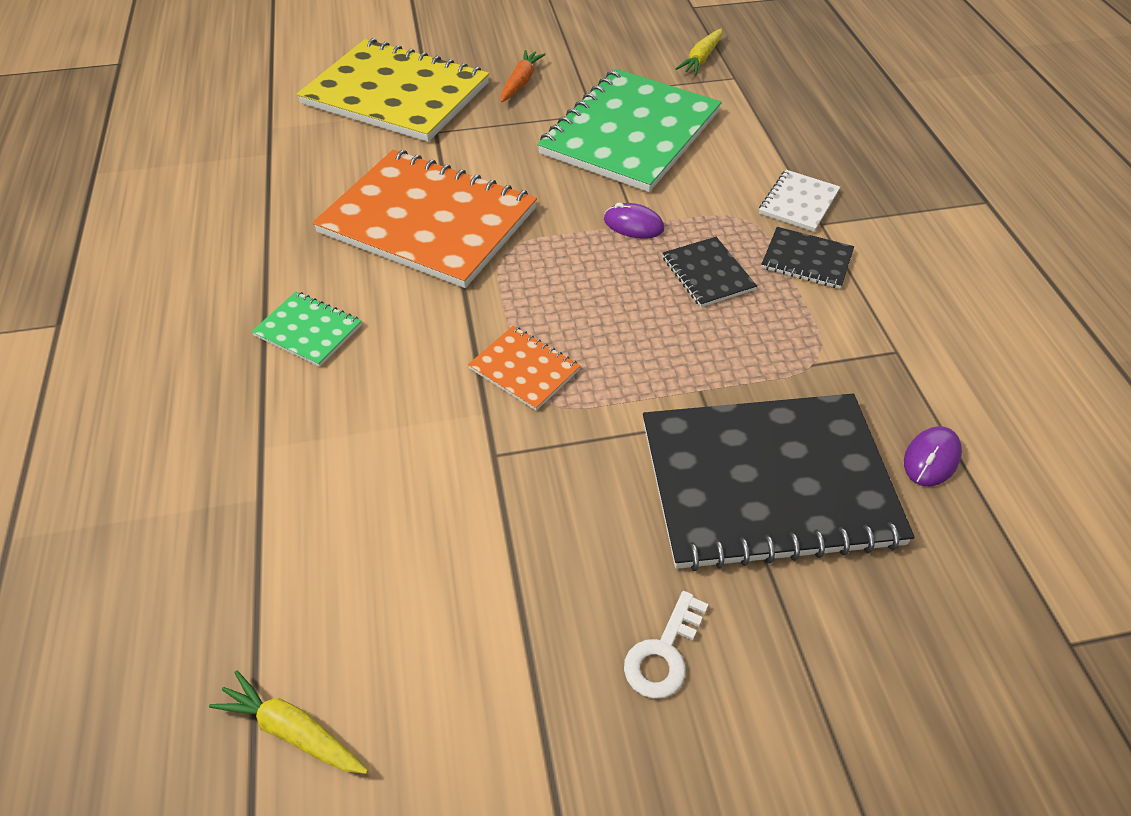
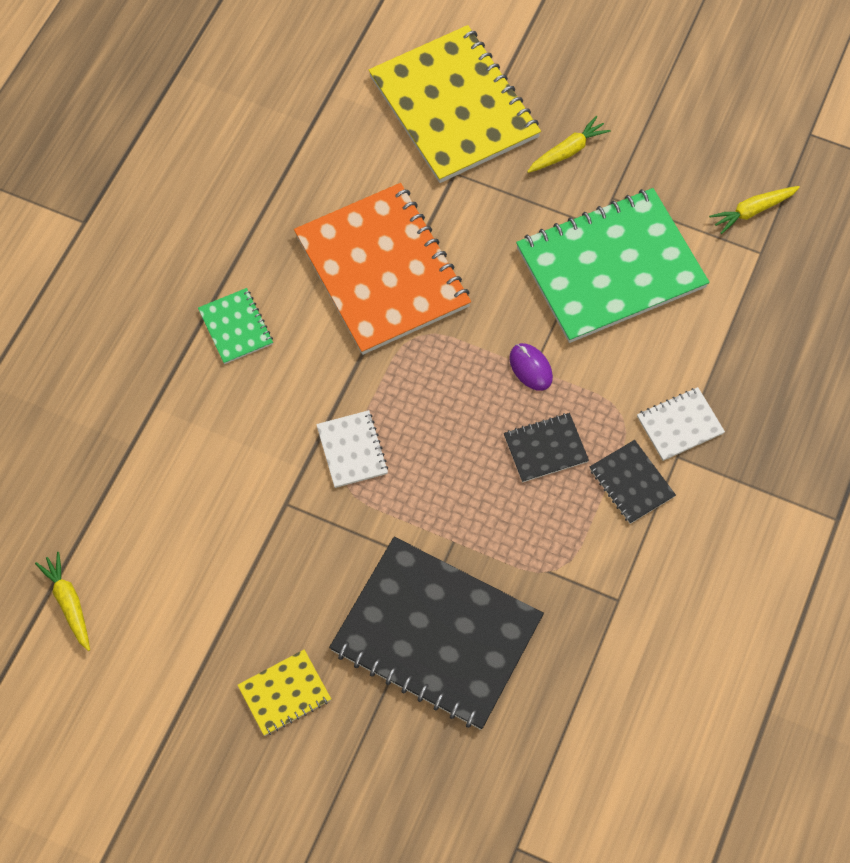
camera: 35 degrees right, 15 degrees up
orange notebook [468,326,580,411] -> white notebook [316,410,388,488]
orange carrot [501,50,546,102] -> yellow carrot [527,116,611,173]
white key [624,591,708,699] -> yellow notebook [238,650,331,736]
black notebook [662,237,757,307] -> black notebook turned 60 degrees clockwise [504,413,589,482]
purple mouse [904,426,962,487] -> none

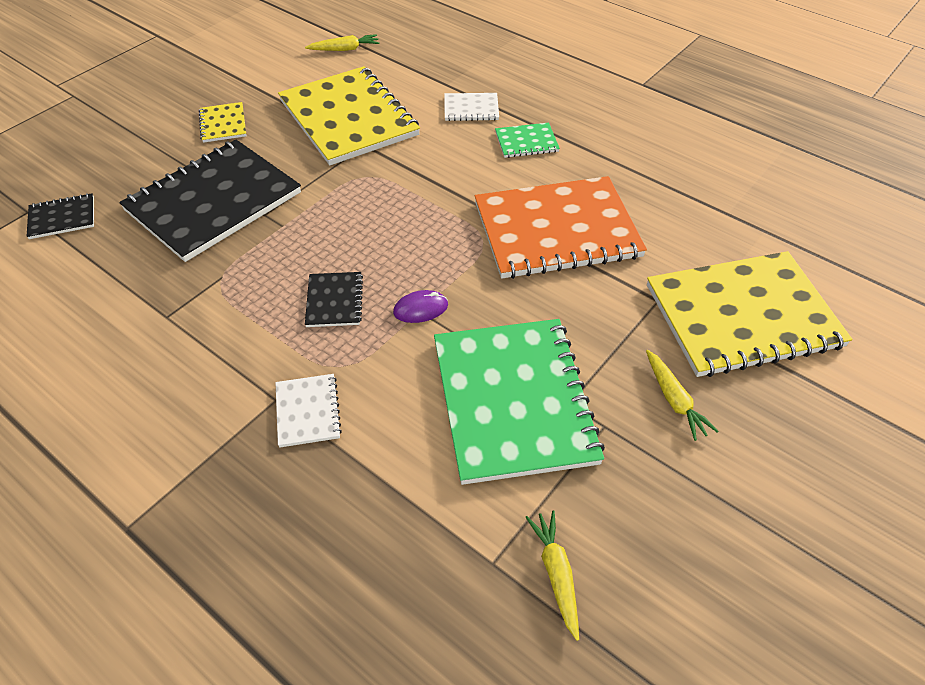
camera: 105 degrees right, 15 degrees down
white notebook [316,410,388,488] -> white notebook moved to [444,93,499,121]
black notebook [590,440,676,524] -> black notebook moved to [26,193,94,239]
none -> yellow notebook [278,66,420,165]

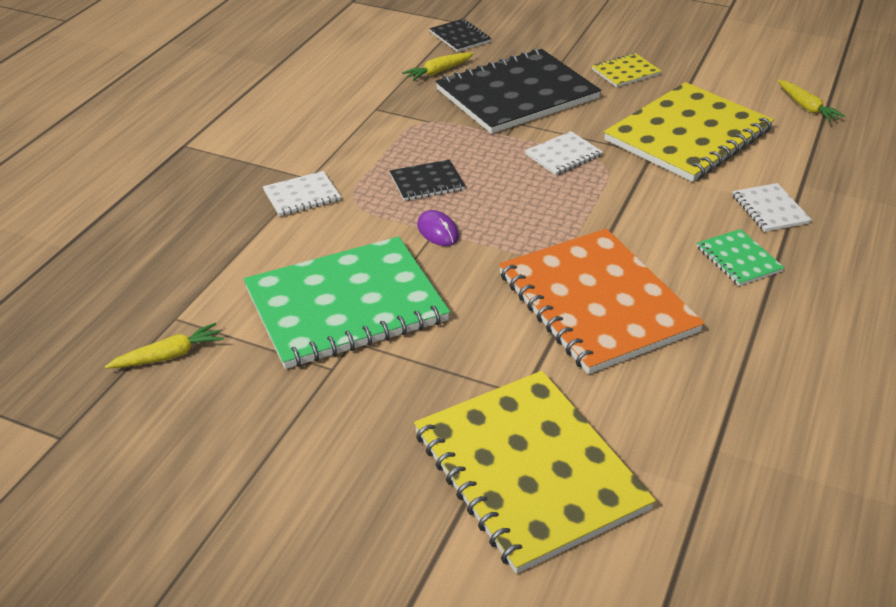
camera: 75 degrees right, 10 degrees down
black notebook [119,139,301,262] -> black notebook turned 60 degrees counterclockwise [436,48,601,134]
yellow carrot [646,350,718,441] -> yellow carrot moved to [402,52,474,81]
none -> white notebook [525,131,603,175]

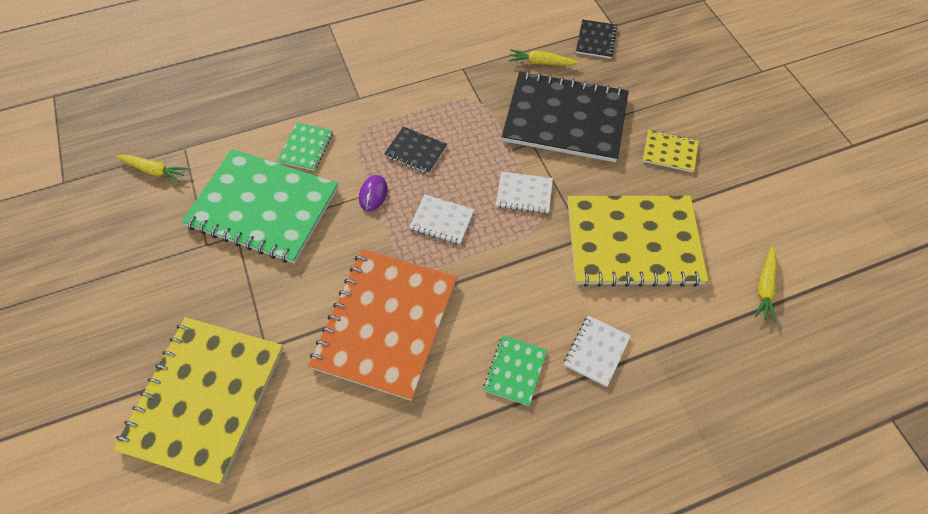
camera: 45 degrees right, 20 degrees up
white notebook [263,171,341,216] -> white notebook moved to [409,194,474,244]
none -> green notebook [277,123,333,171]

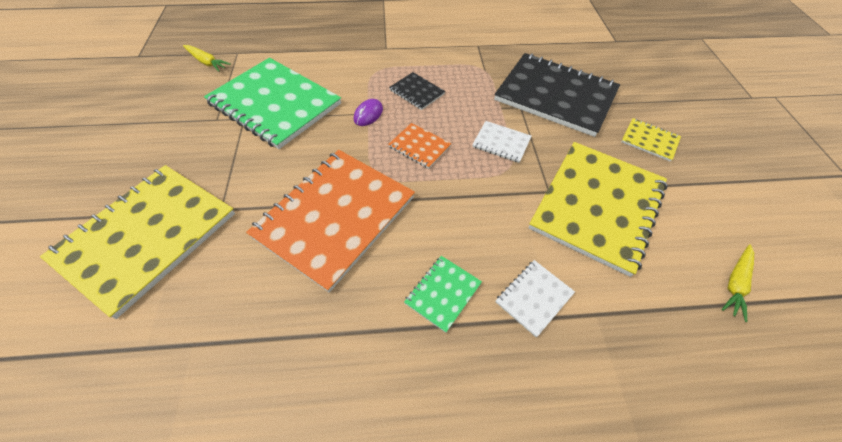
camera: 15 degrees right, 5 degrees down
green notebook [277,123,333,171] -> none
white notebook [409,194,474,244] -> orange notebook [388,123,451,169]
yellow carrot [509,49,579,66] -> none
yellow notebook [568,196,708,287] -> yellow notebook turned 75 degrees counterclockwise [529,142,668,277]
black notebook [576,19,618,59] -> none

